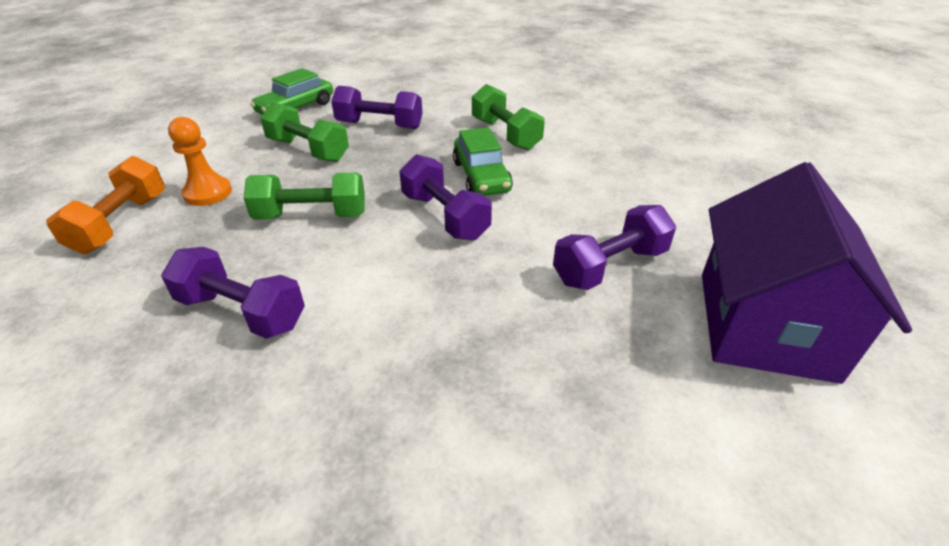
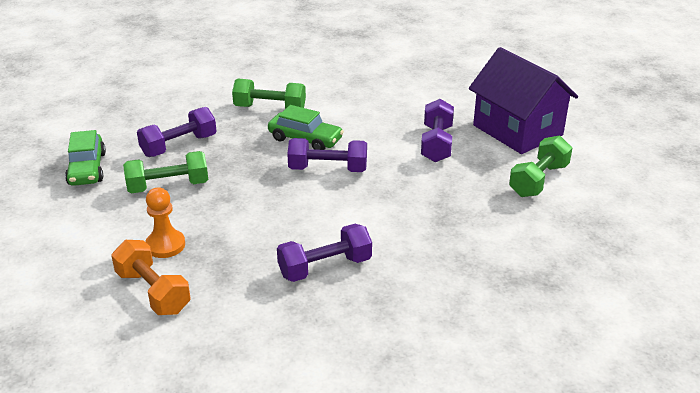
camera: 50 degrees left, 5 degrees down
green dumbbell [244,173,365,220] -> green dumbbell moved to [509,136,572,197]

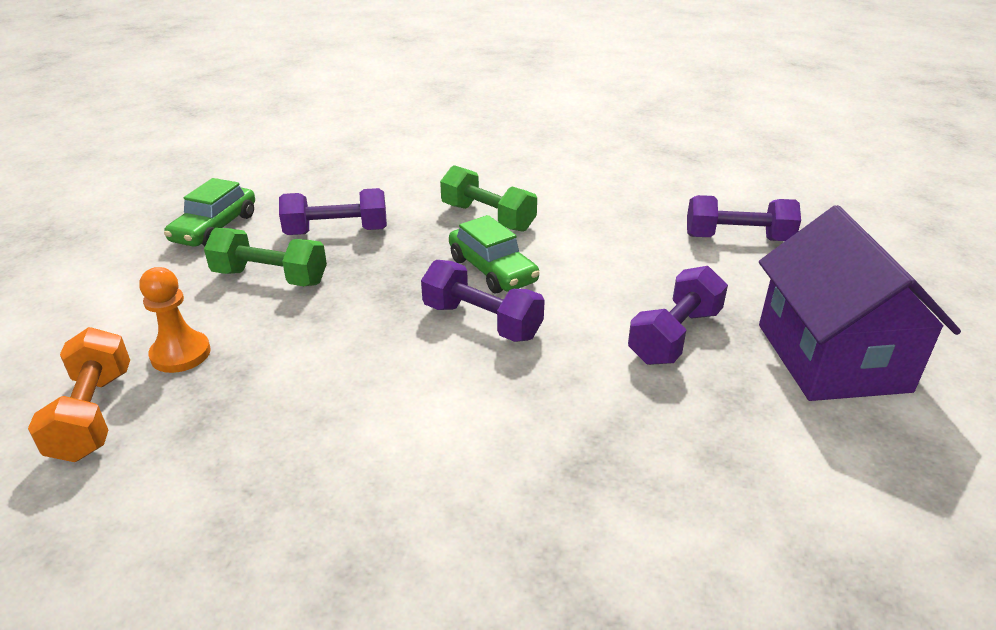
camera: 30 degrees right, 0 degrees up
purple dumbbell [277,224,372,282] -> purple dumbbell moved to [687,195,801,241]
green dumbbell [509,136,572,197] -> none

